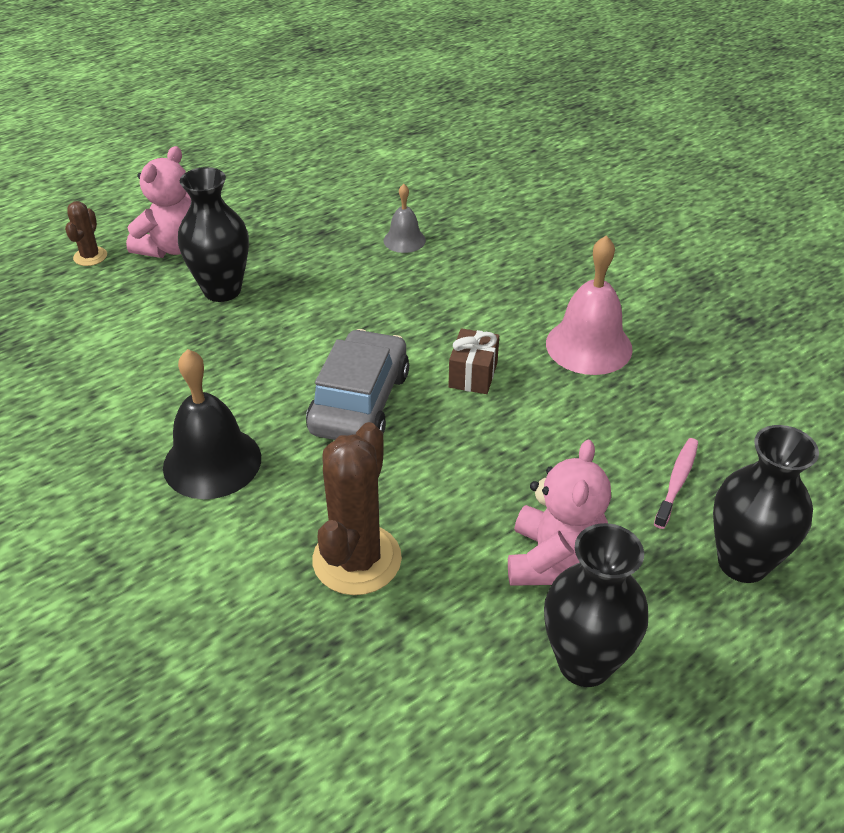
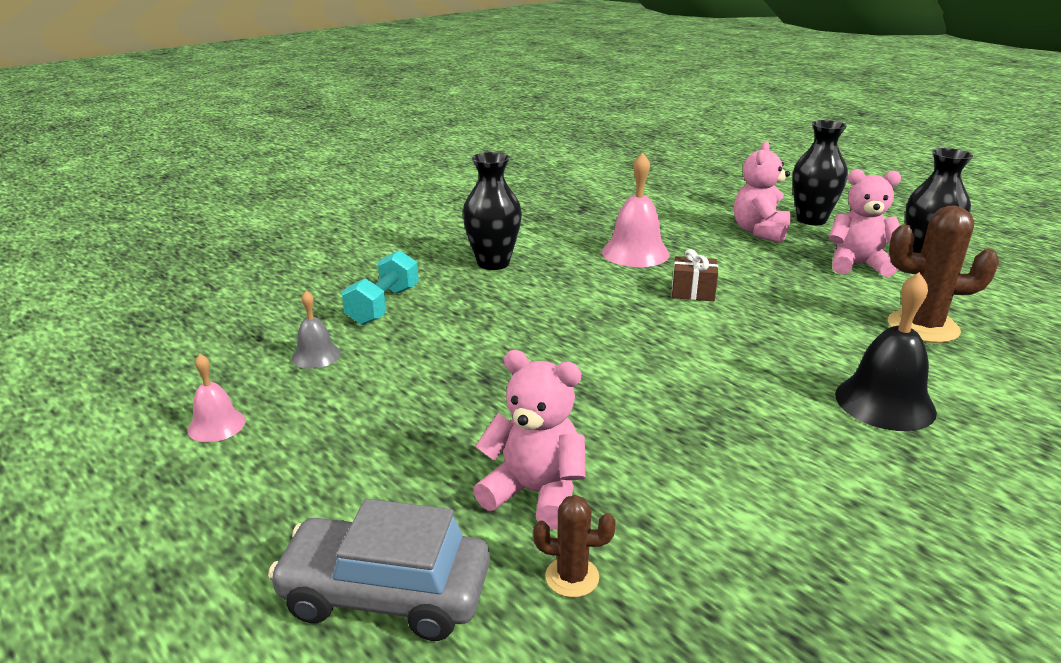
camera: 95 degrees left, 15 degrees down
black vase [178,167,249,302] -> black vase moved to [463,152,522,270]
grey car [306,329,409,440] -> grey car moved to [268,499,490,641]
grey bell [383,184,426,253] -> grey bell moved to [292,290,341,369]
pink toothbrush [654,438,698,529] -> pink teddy bear [734,141,791,243]
none -> pink bell [187,354,246,442]
none -> turquoise dumbbell [342,250,419,325]

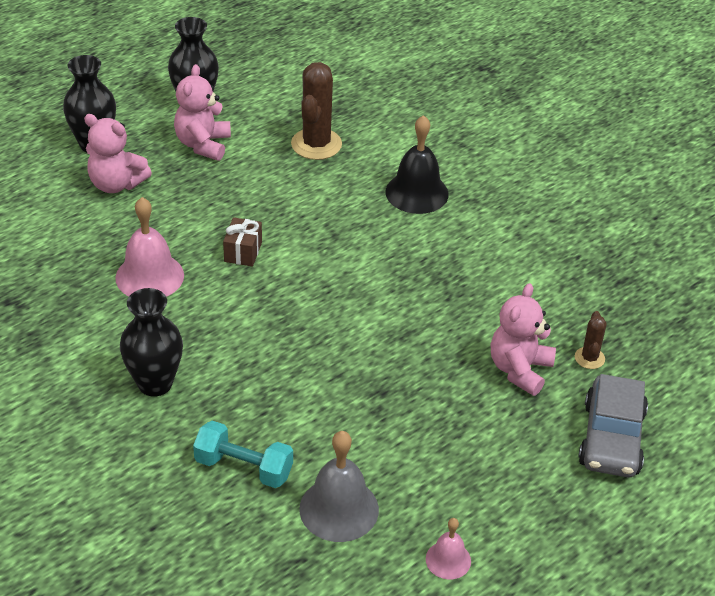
camera: 90 degrees left, 15 degrees up
grey bell [292,290,341,369] -> grey bell [299,431,379,542], size x1.79

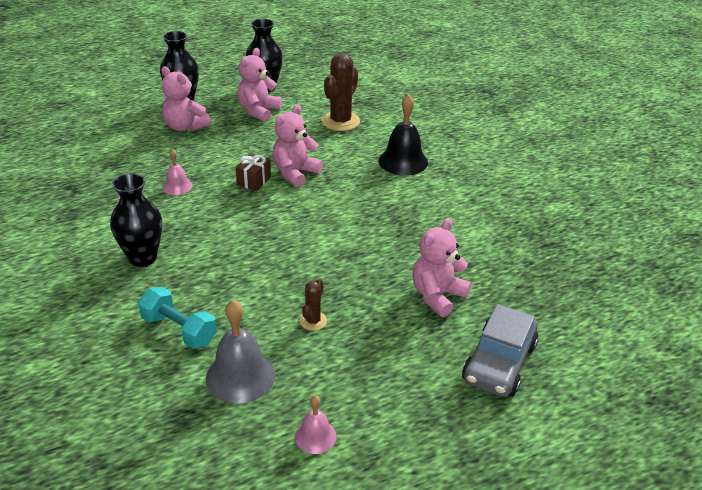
camera: 15 degrees right, 5 degrees down
pink bell [115,197,184,297] -> pink bell [163,149,193,195], size x0.56
brown cactus [575,311,607,369] -> brown cactus moved to [300,279,327,331]
none -> pink teddy bear [273,104,323,187]

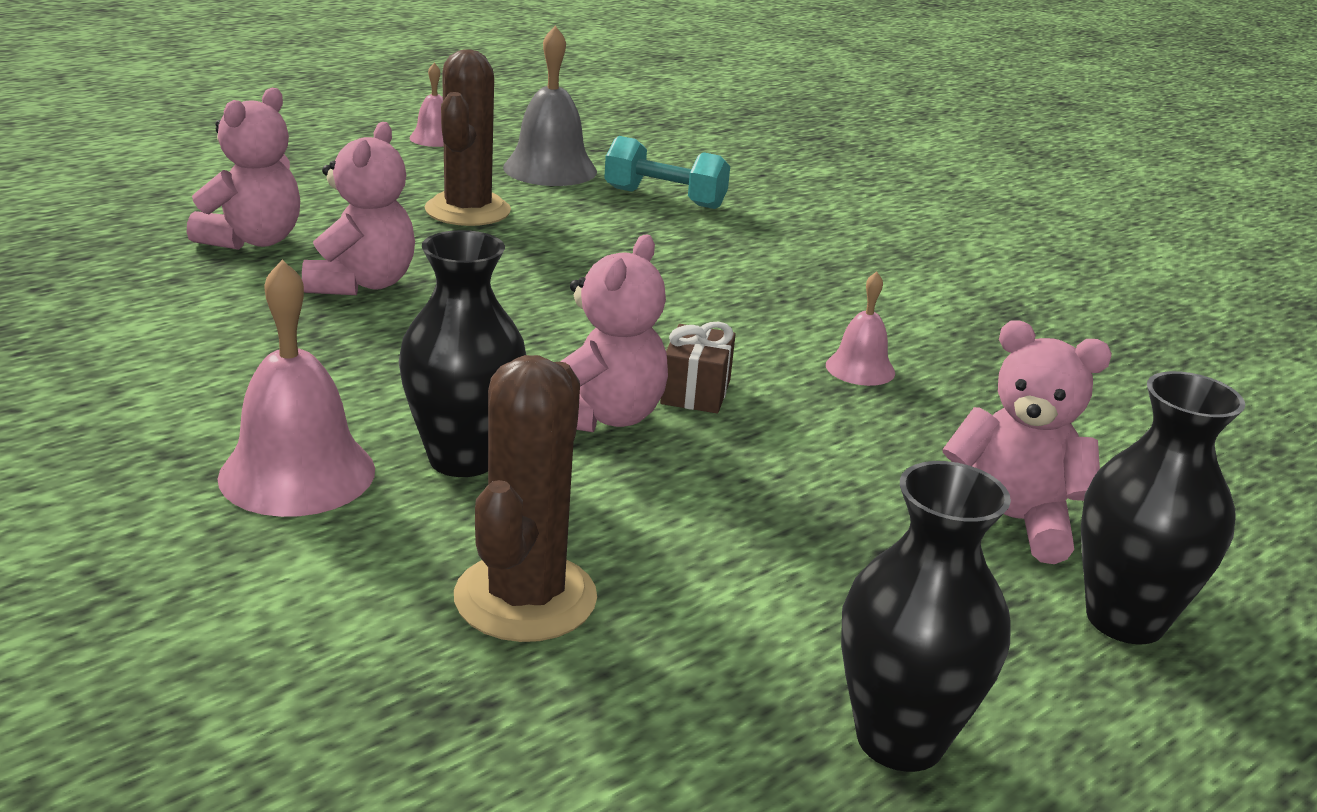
camera: 165 degrees right, 10 degrees down
black vase [110,173,162,267] -> black vase moved to [399,230,526,477]
pink teddy bear [237,48,282,122] -> pink teddy bear moved to [302,122,415,295]
brown cactus [300,279,327,331] -> brown cactus [425,49,511,226], size x1.95
black bell [379,94,428,176] -> pink bell [218,260,375,517]
grey car [462,304,538,397] -> none

